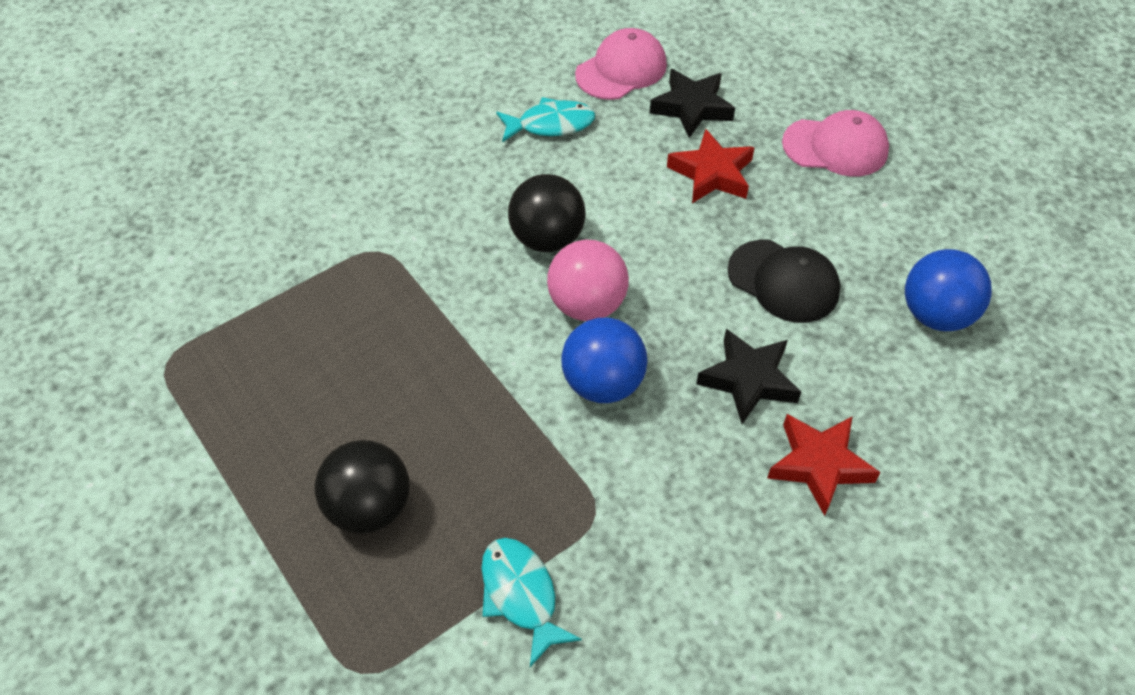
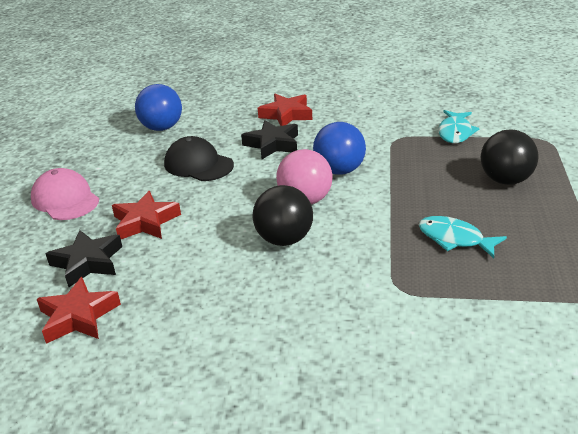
camera: 135 degrees left, 20 degrees down
turquoise fish [496,97,595,142] -> turquoise fish moved to [419,216,507,258]
pink cap [575,28,667,100] -> red star [37,277,121,344]
black cap [727,240,840,323] -> black cap turned 45 degrees counterclockwise [164,136,234,181]

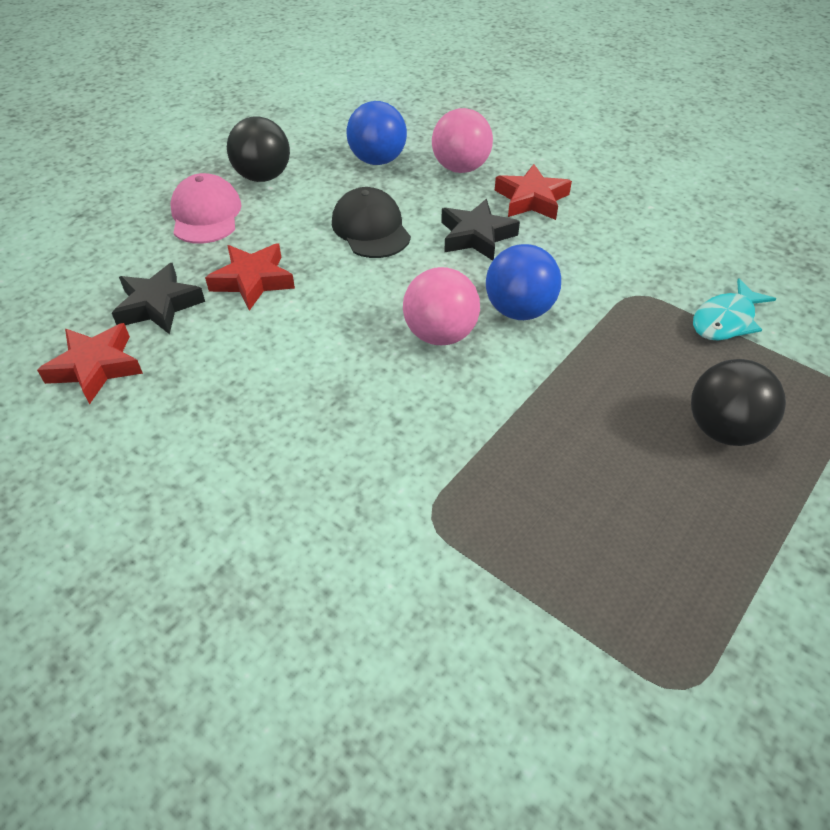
camera: 30 degrees right, 15 degrees up
black ball [252,185,313,246] -> black ball moved to [227,117,290,182]
turquoise fish [419,216,507,258] -> none
none -> pink ball [432,108,493,173]

